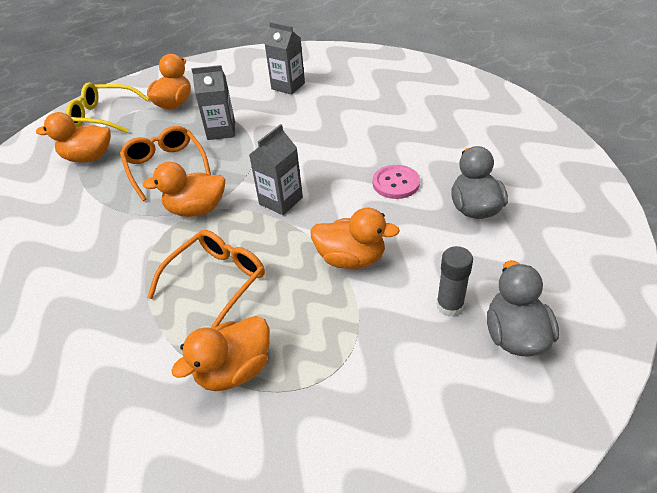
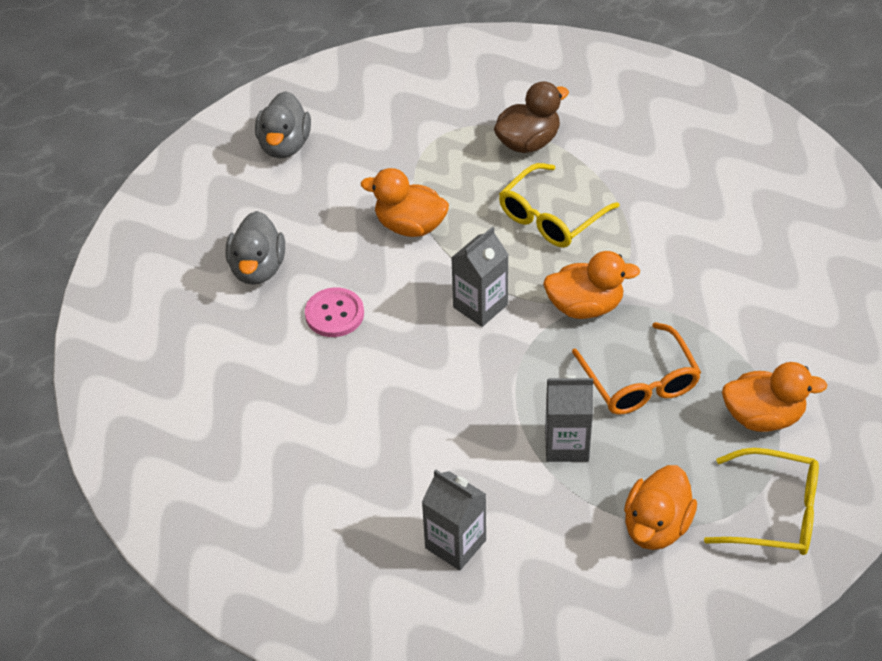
camera: 175 degrees left, 5 degrees up
orange glasses [147,230,265,329] -> yellow glasses [499,163,620,248]
orange duck [171,316,270,391] -> brown duck [494,81,569,153]
grey glue stick [436,246,473,317] -> none

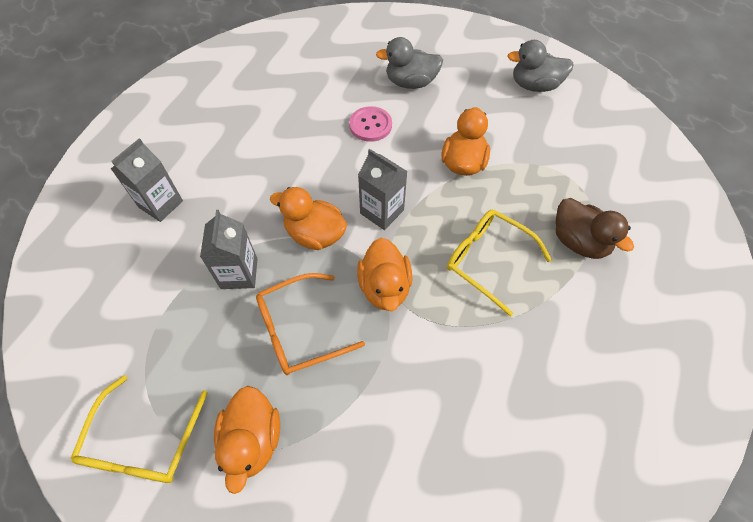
camera: 85 degrees right, 10 degrees up
orange duck [624,465,697,550] -> orange duck moved to [270,187,347,250]

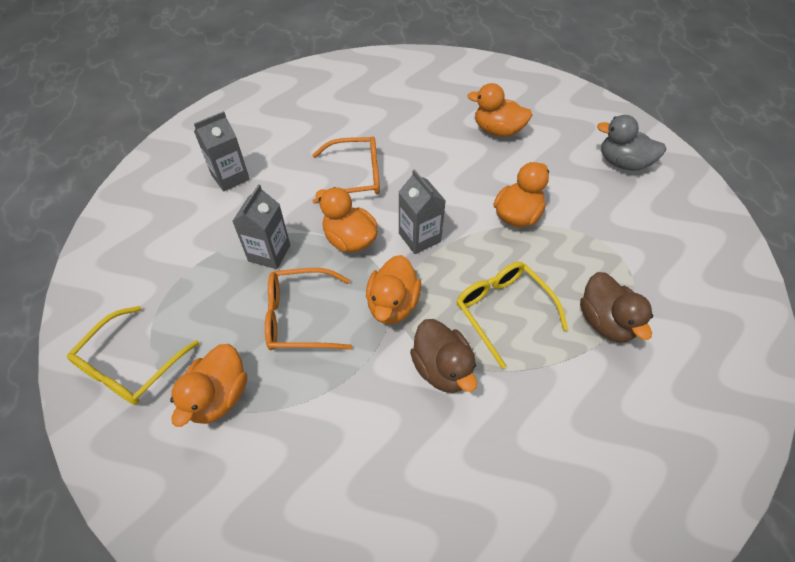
camera: 20 degrees right, 5 degrees down
pink button [349,106,392,142] -> none
grey duck [376,37,443,89] -> orange duck [467,83,532,137]
none -> orange glasses [312,136,380,204]
none -> brown duck [410,319,477,393]

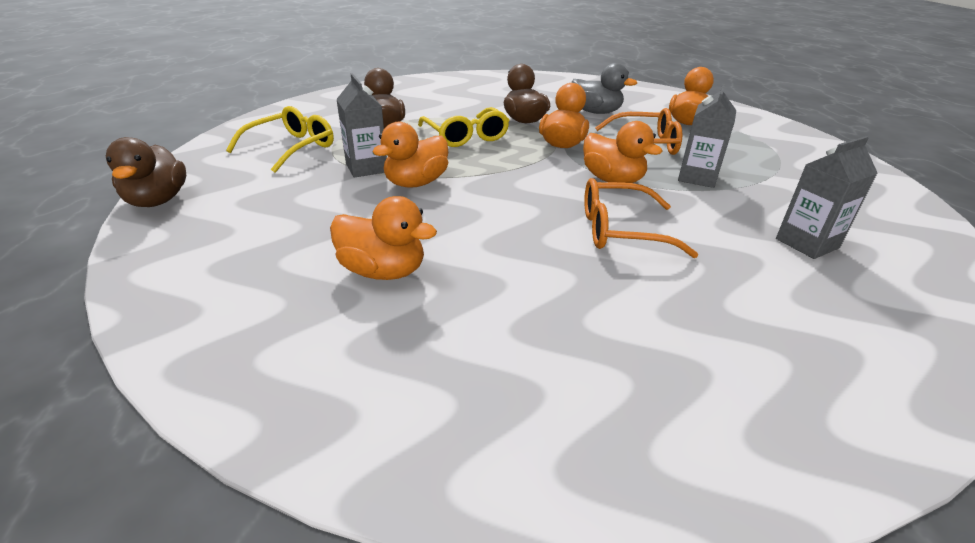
camera: 175 degrees left, 20 degrees down
yellow glasses [67,306,199,405] -> yellow glasses moved to [226,106,334,173]
grey carton [399,169,446,254] -> grey carton moved to [336,73,387,178]
grey duck [597,115,667,171] -> grey duck moved to [572,63,637,114]
none -> brown duck [106,137,186,207]

